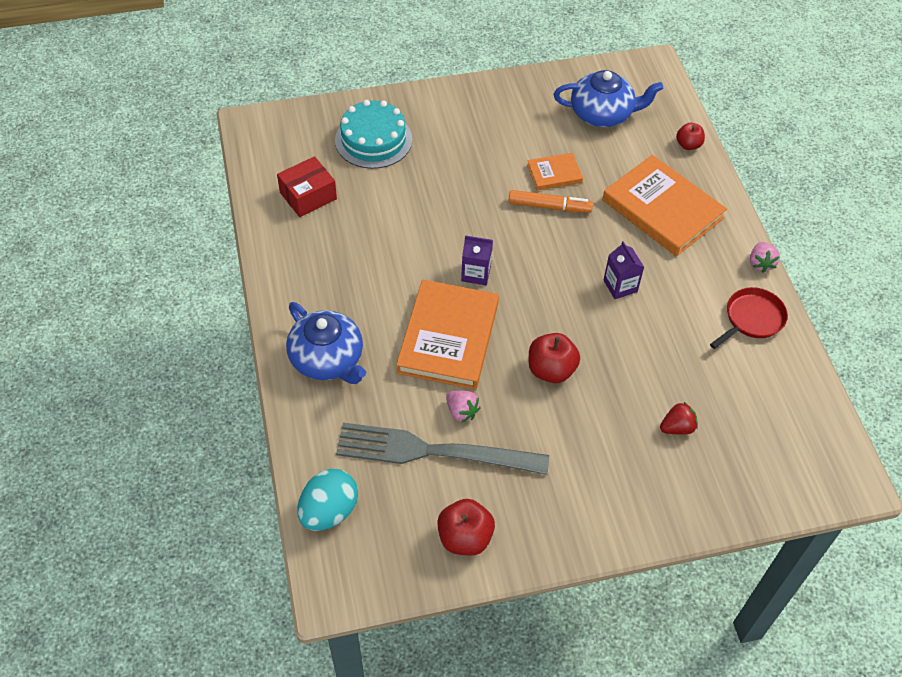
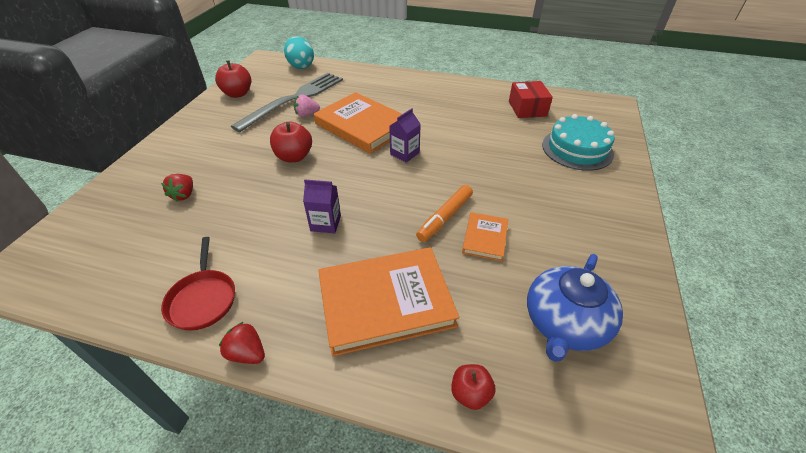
camera: 120 degrees right, 10 degrees down
blue teapot [286,302,366,384] -> none
pink strawberry [750,242,780,273] -> red strawberry [219,322,265,364]

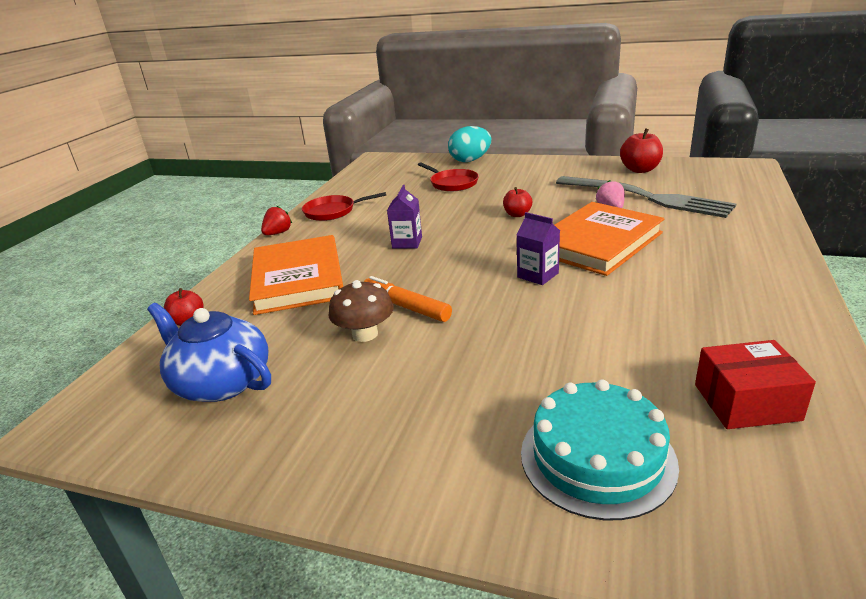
camera: 95 degrees right, 15 degrees down
red strawberry [161,174,193,202] -> red pan [418,162,479,191]
red apple [270,121,312,162] -> red apple [503,187,532,217], size x0.63
turquoise egg [284,36,314,69] -> turquoise egg moved to [448,126,491,162]
orange book [462,212,508,261] -> brown mushroom [329,280,394,342]

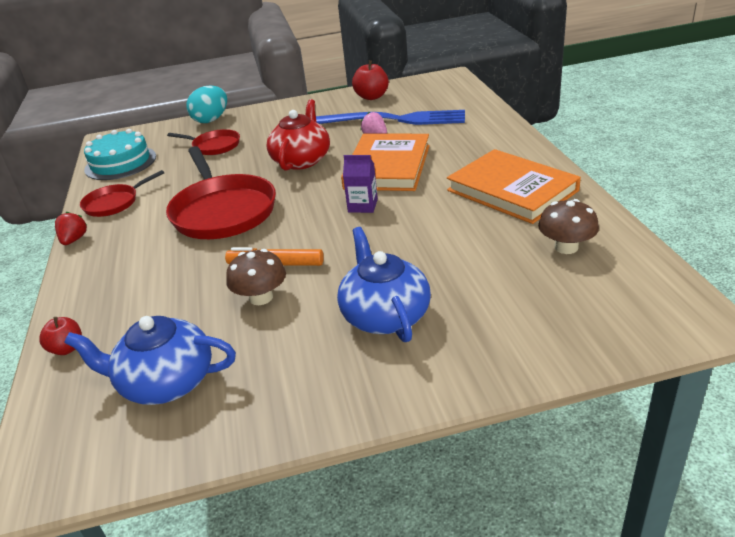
camera: 30 degrees left, 5 degrees up
orange book [249,235,343,315] -> orange book moved to [447,149,581,224]
purple carton [387,185,422,249] -> red pan [166,146,276,239]
red apple [503,187,532,217] -> red teapot [266,99,330,171]
turquoise cake [521,379,679,520] -> turquoise cake moved to [84,129,156,180]
grey fork [556,176,736,218] -> blue fork [316,110,465,125]
red box [695,340,816,429] -> brown mushroom [538,199,599,254]
none -> blue teapot [337,227,431,342]

